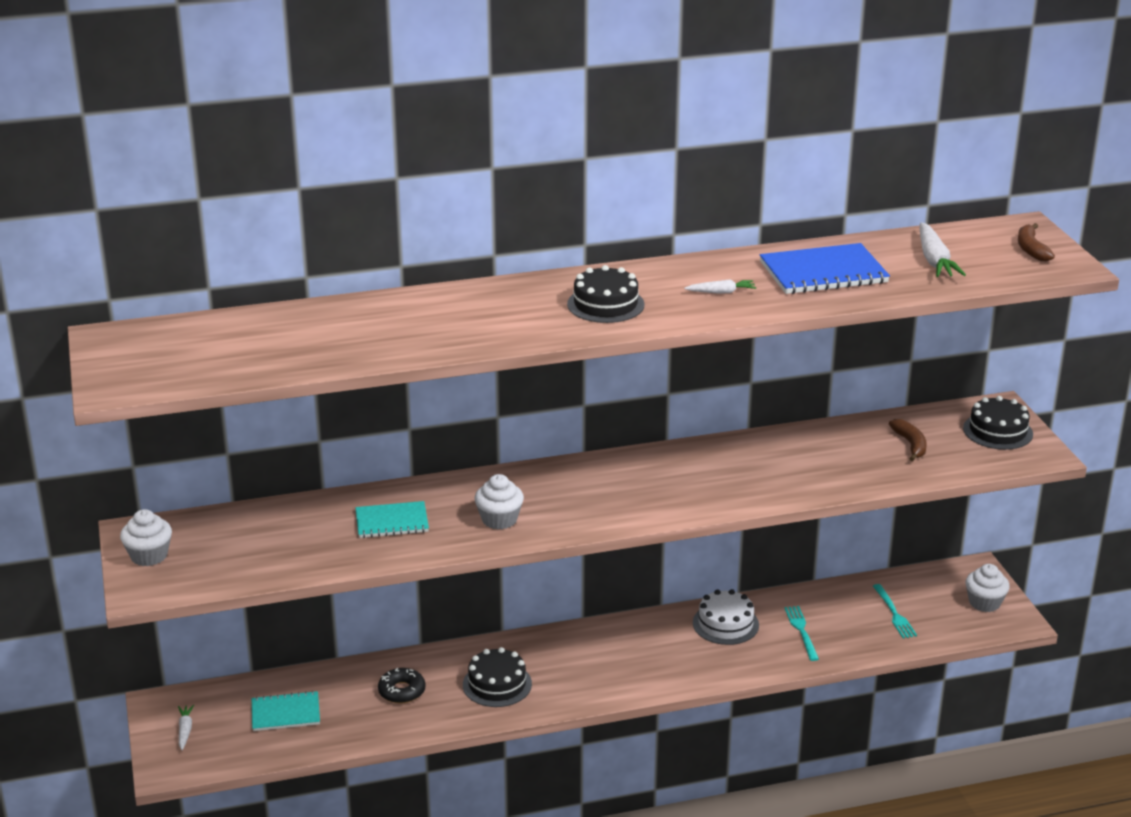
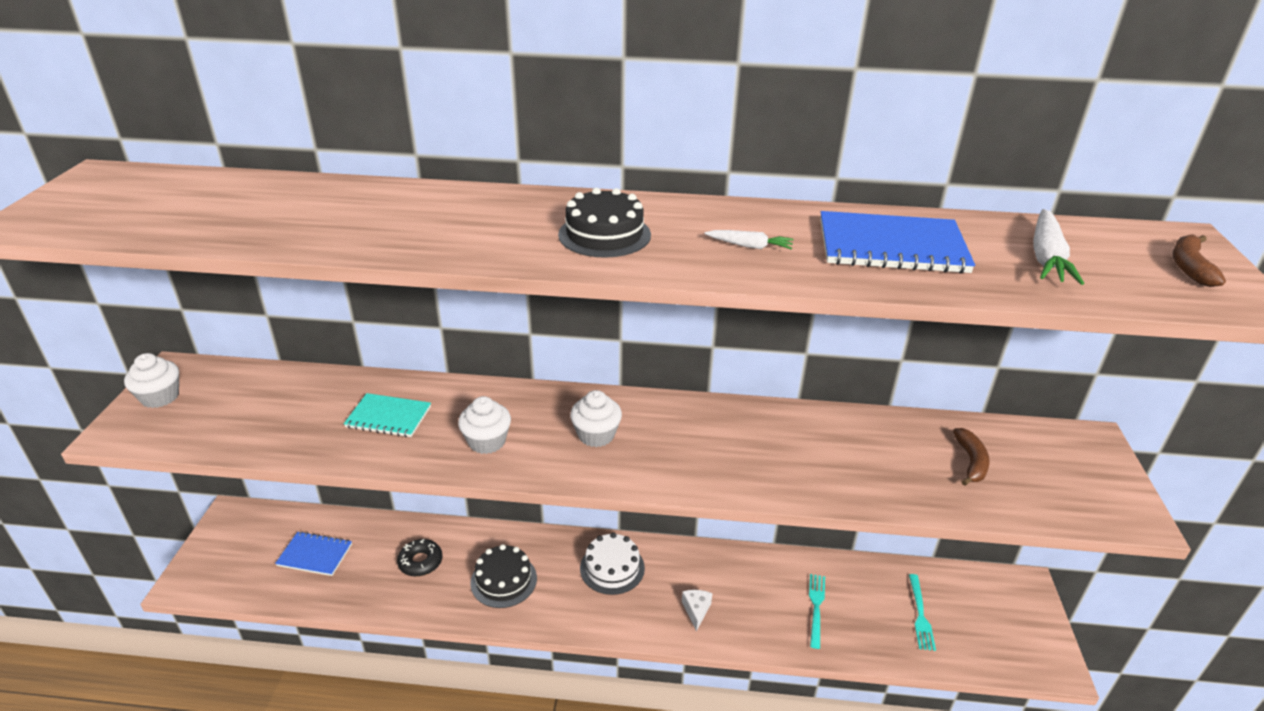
camera: 20 degrees right, 5 degrees up
white carrot [178,705,194,750] -> none
turquoise notebook [252,691,320,731] -> blue notebook [275,532,352,576]
white cake [693,589,759,645] -> white cake moved to [580,533,645,595]
black cake [963,396,1033,450] -> none
white cupcake [965,564,1010,612] -> white cupcake moved to [570,390,622,447]
none -> white cheese [682,590,712,631]

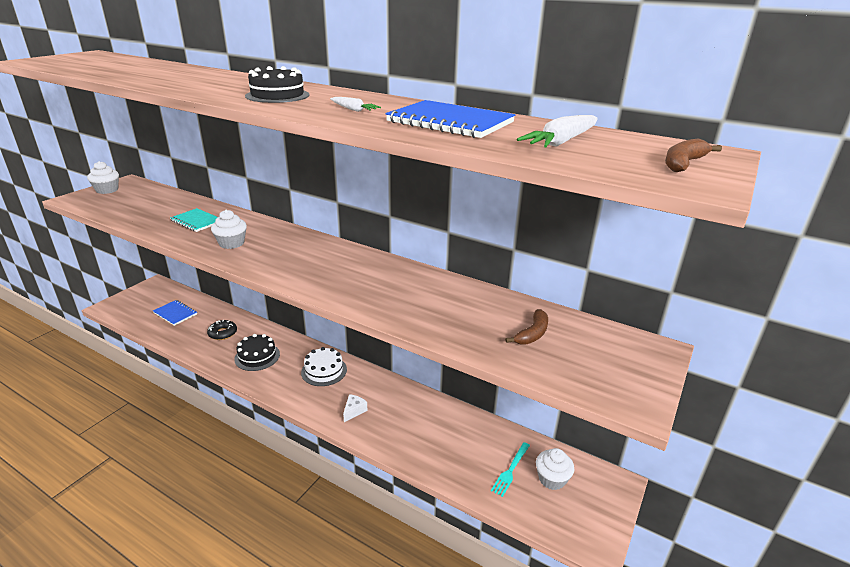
camera: 25 degrees right, 5 degrees down
white cupcake [570,390,622,447] -> white cupcake moved to [536,448,574,490]
turquoise fork [809,574,825,649] -> none

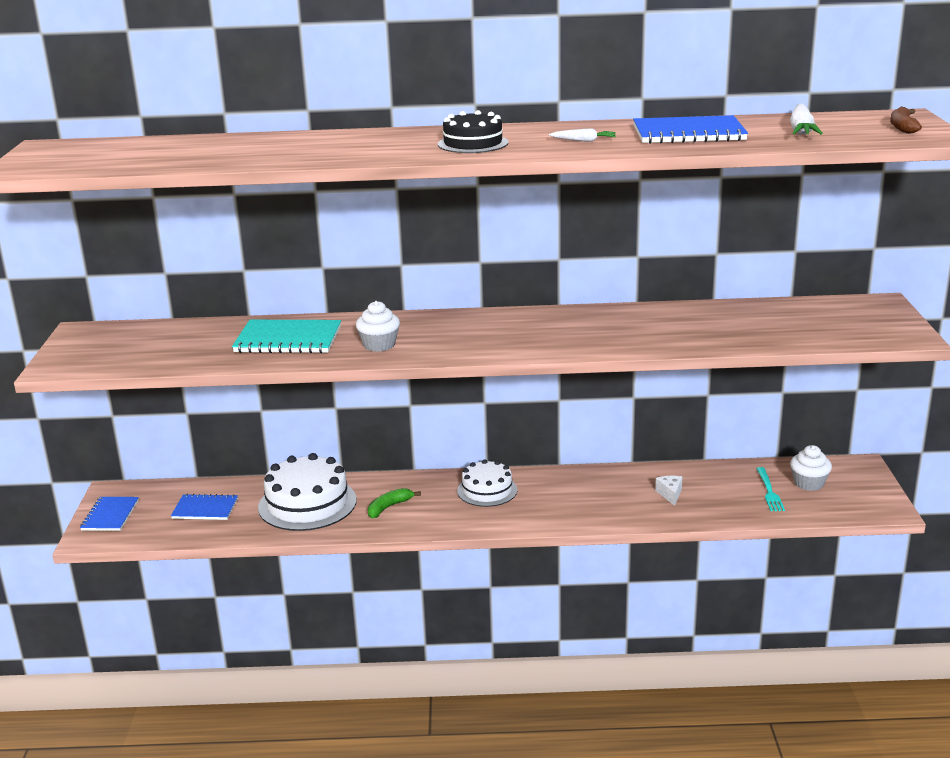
camera: 30 degrees left, 5 degrees down
white cupcake [87,161,119,194] -> none
turquoise notebook [170,208,217,232] -> turquoise notebook [232,320,341,354], size x1.56
black donut [207,320,237,340] -> white cake [258,453,356,531]
black cake [234,334,280,371] -> green banana [368,488,421,519]
white cheese [343,394,368,422] -> white cheese moved to [655,476,682,506]
brown banana [505,309,548,345] -> none
none -> blue notebook [80,497,139,531]

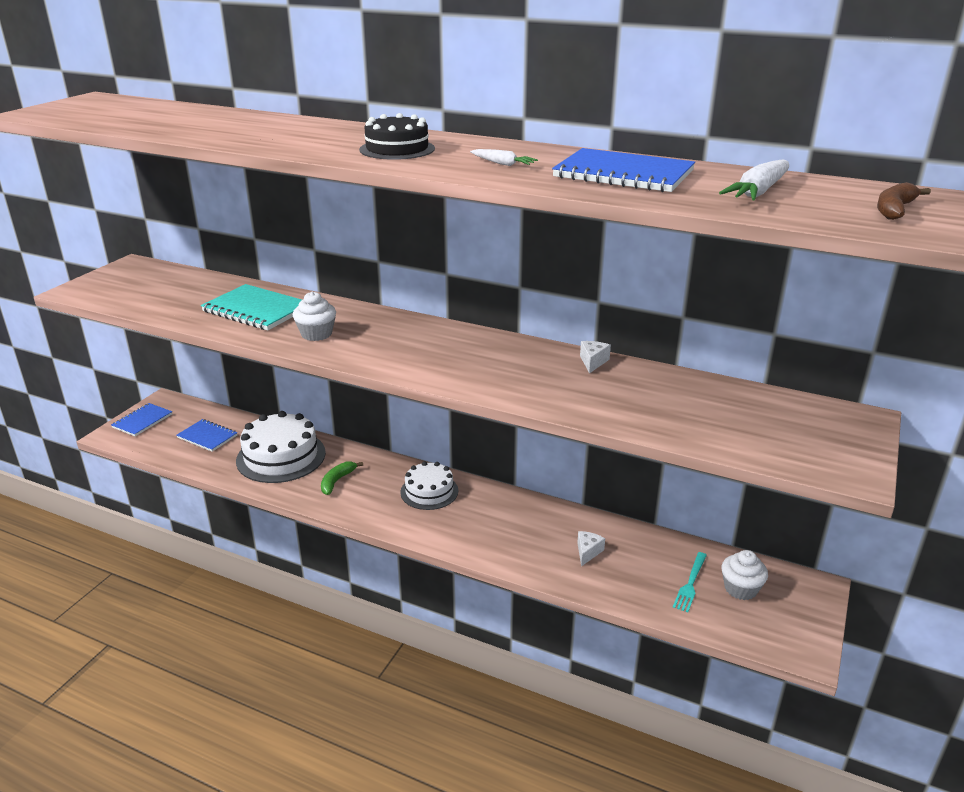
camera: 25 degrees right, 5 degrees up
green banana [368,488,421,519] -> green banana turned 45 degrees counterclockwise [321,461,363,495]
none -> white cheese [580,341,611,373]

